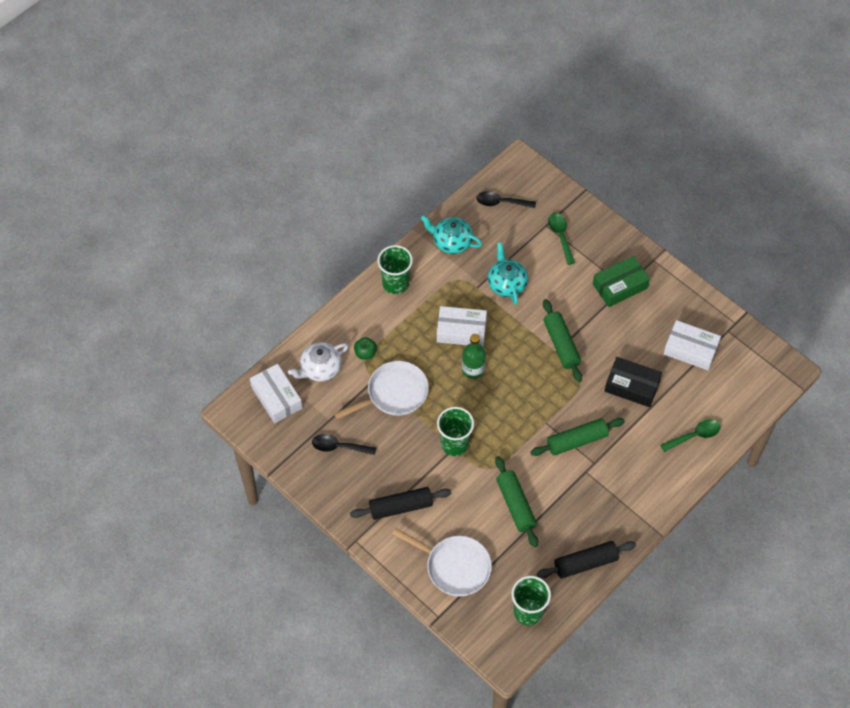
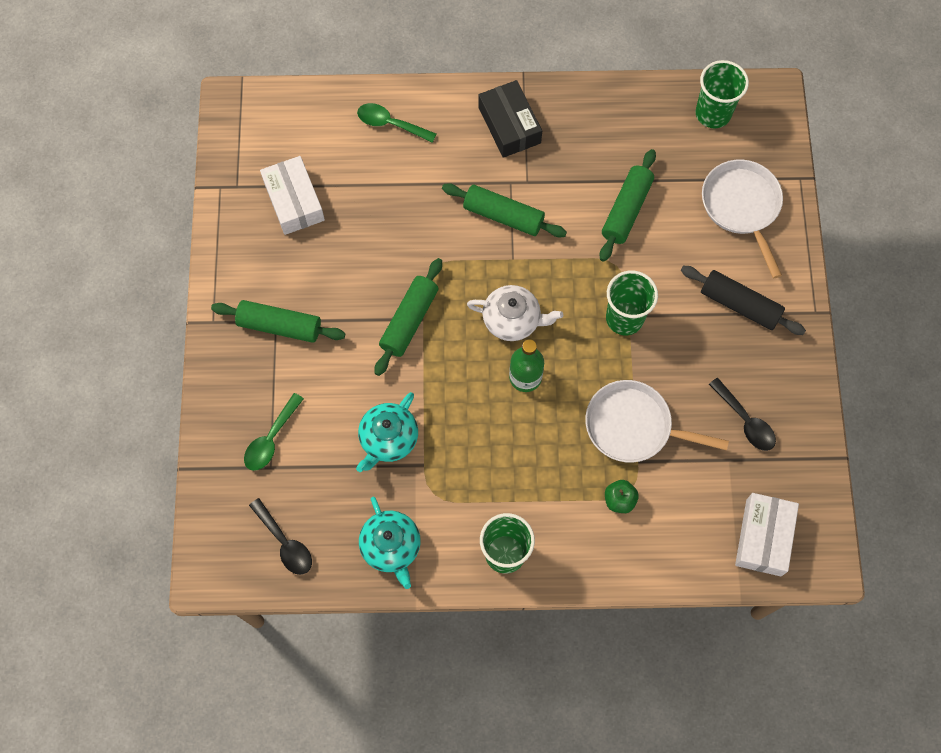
camera: 135 degrees left, 10 degrees up
white teapot [288,342,349,382] -> white teapot moved to [467,285,563,341]
white box [437,306,487,346] -> none
black rolling pin [537,541,636,578] -> none
green box [593,256,650,307] -> green rolling pin [211,300,345,343]
black box [605,357,662,407] -> black box moved to [478,80,542,158]

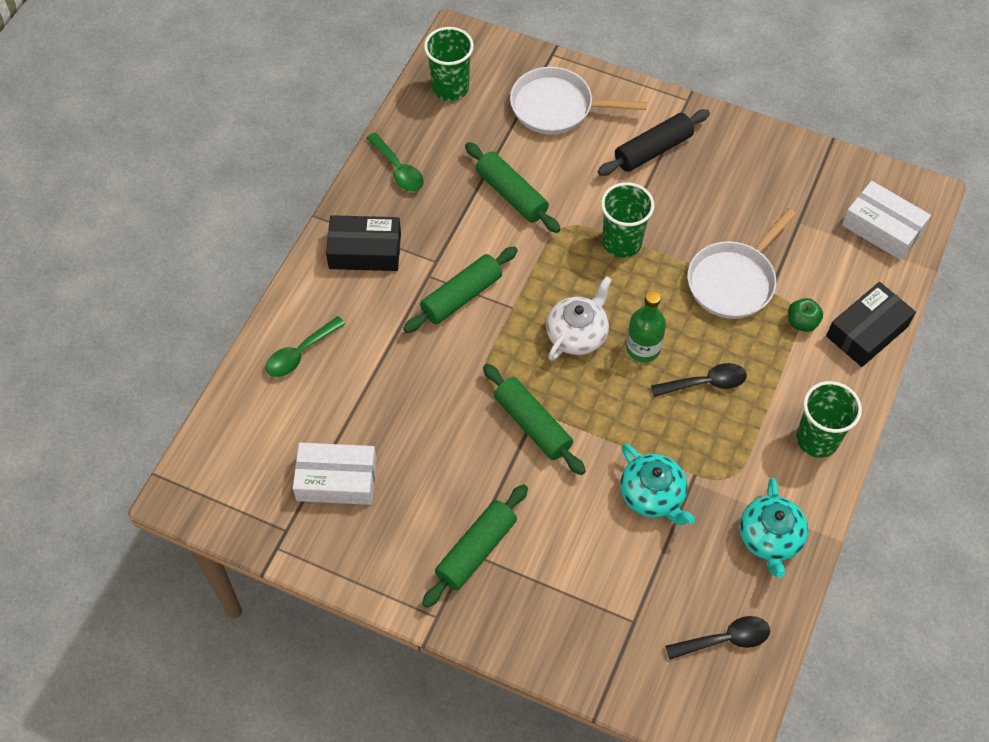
camera: 65 degrees left, 10 degrees down
green spoon [244,393,304,471] -> green spoon moved to [367,133,424,192]
turquoise teapot [359,497,421,589] -> turquoise teapot turned 90 degrees clockwise [739,478,808,578]
black spoon [709,378,776,451] -> black spoon moved to [651,363,747,397]
none -> black box [826,282,916,367]

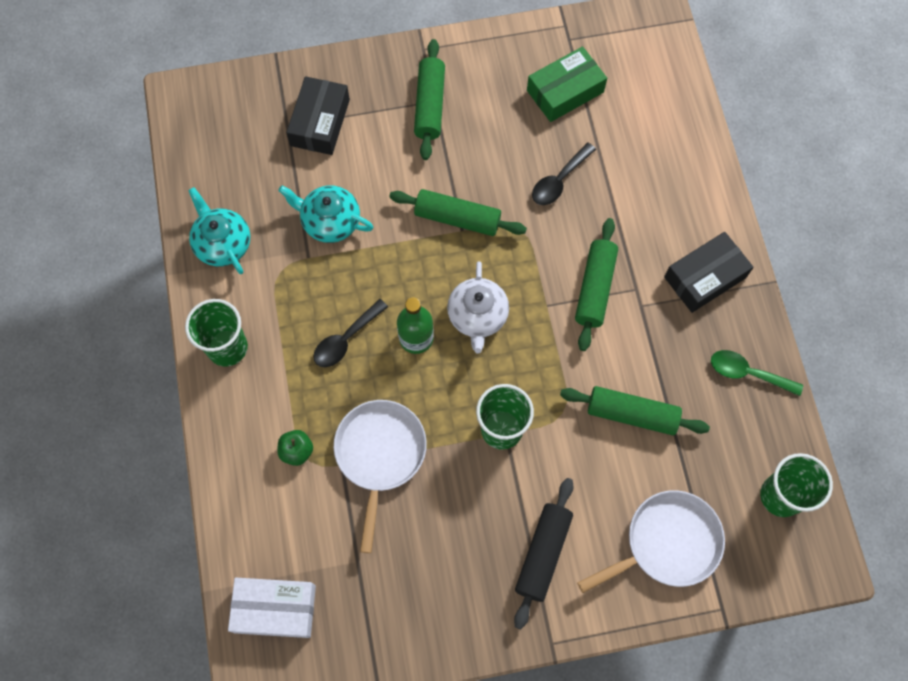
camera: 145 degrees right, 10 degrees up
green spoon [265,316,345,377] -> none
white box [293,443,377,505] -> green box [527,46,607,122]
black spoon [665,616,770,660] -> black spoon moved to [532,143,596,205]
black box [826,282,916,367] -> black box moved to [286,76,350,155]

